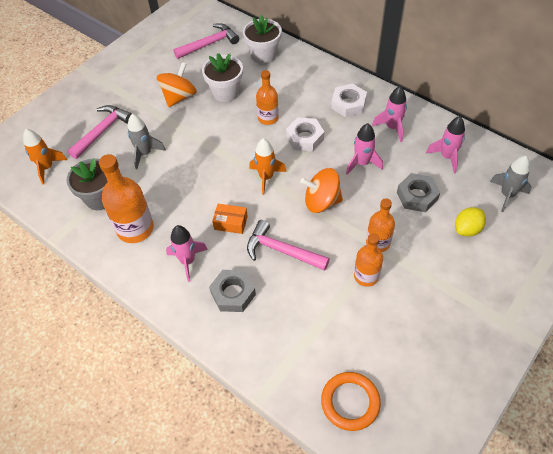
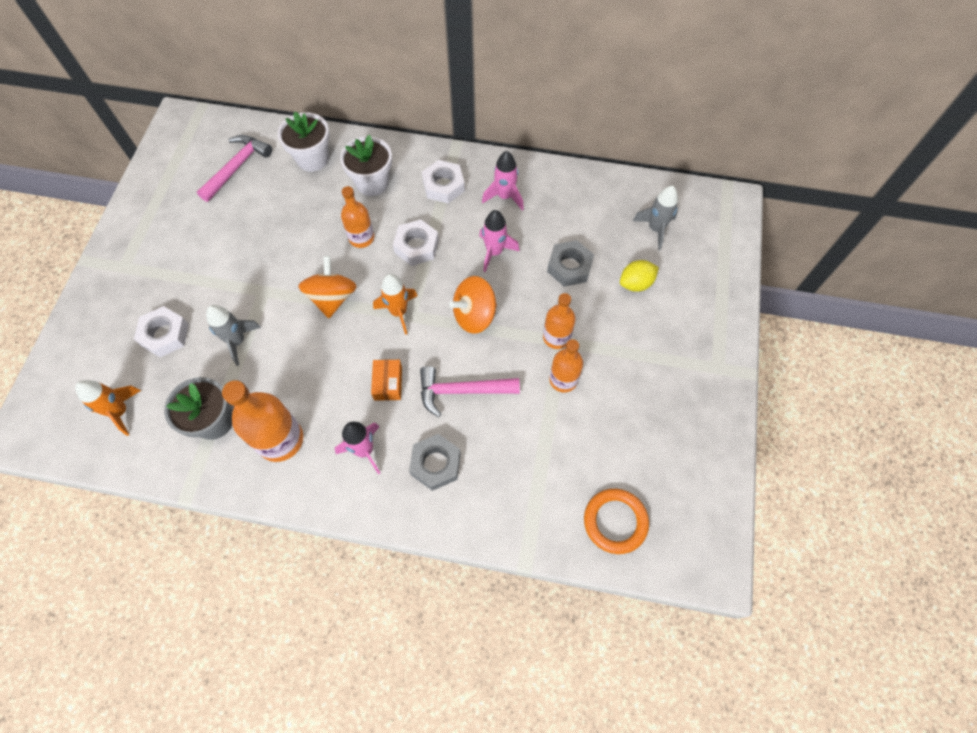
camera: 30 degrees left, 10 degrees up
pink hammer [67,105,132,159] -> white nut [134,306,189,357]
orange spinning top [157,62,197,107] -> orange spinning top moved to [298,256,357,318]
white flower pot [202,53,243,102] -> white flower pot moved to [340,135,392,196]
orange box [212,204,248,234] -> orange box turned 75 degrees counterclockwise [371,360,402,401]
pink rocket [426,116,465,173] -> none
yellow lemon [455,207,486,237] -> yellow lemon turned 45 degrees clockwise [620,260,659,292]

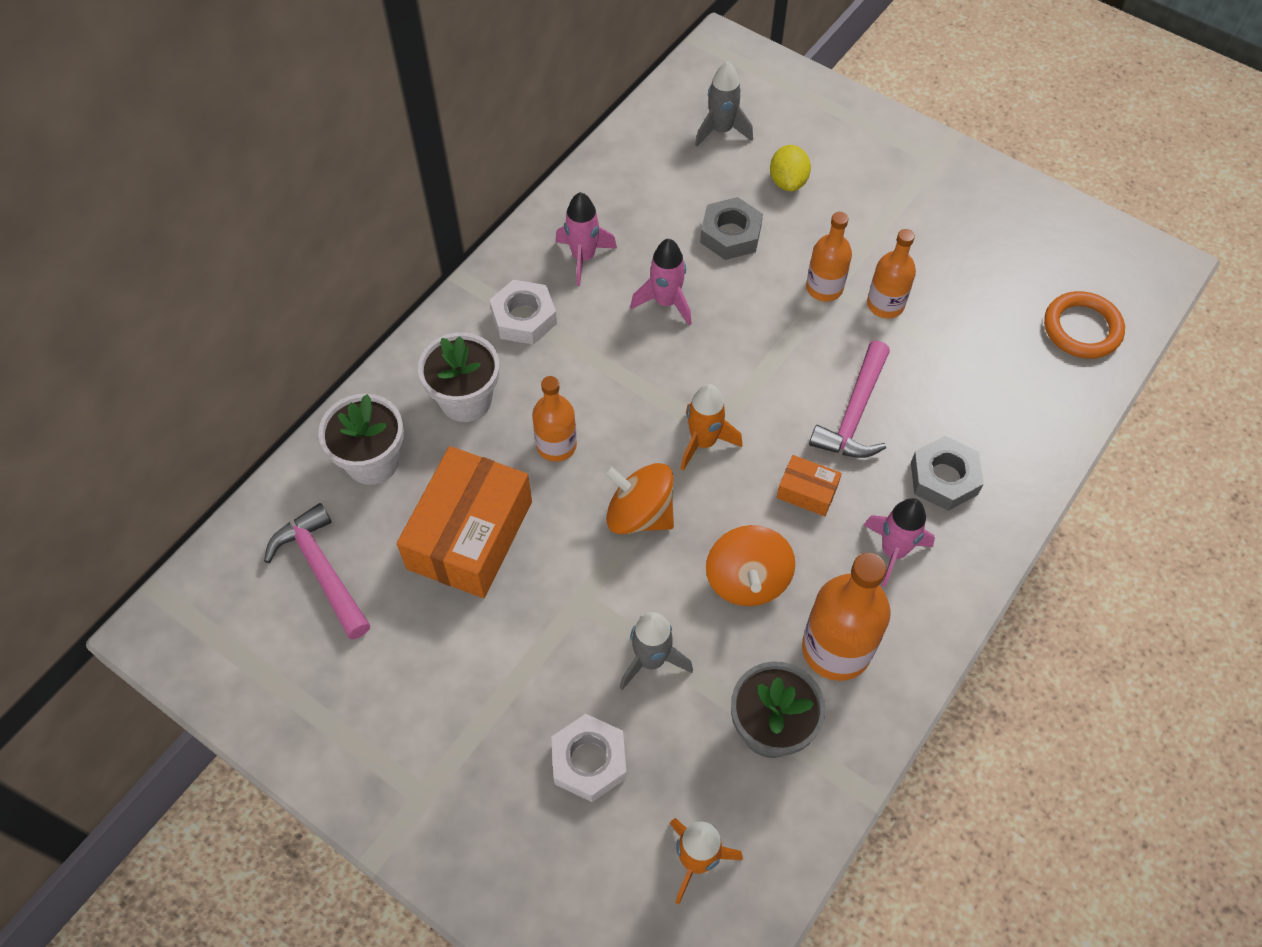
camera: 65 degrees left, 5 degrees down
white nut [393,219,439,266] -> none
orange spinning top [449,276,497,334] -> orange spinning top moved to [706,525,795,606]
none -> orange box [397,446,532,598]

